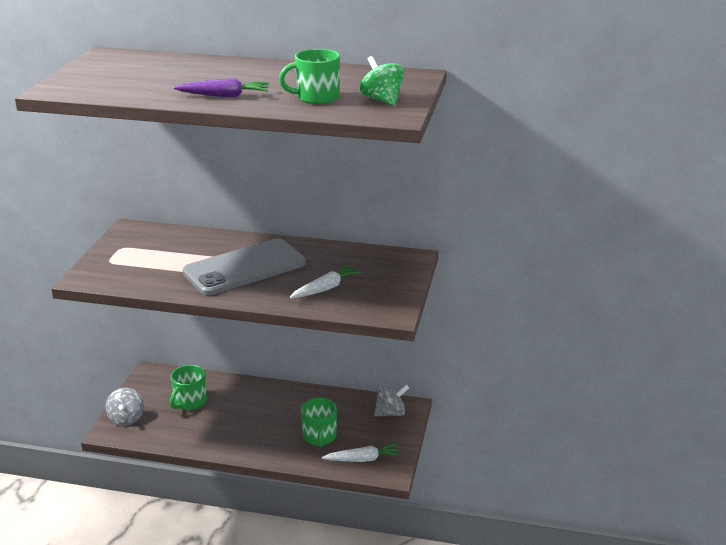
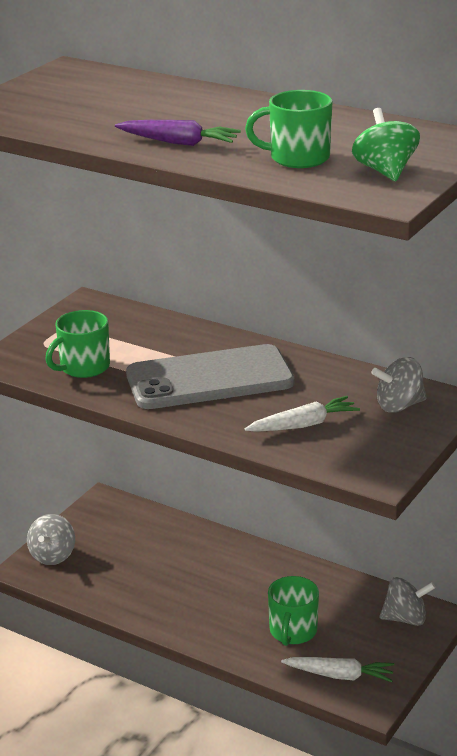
camera: 20 degrees right, 0 degrees up
green mug [170,365,207,410] -> green mug moved to [45,310,110,378]
none -> grey spinning top [372,357,427,413]

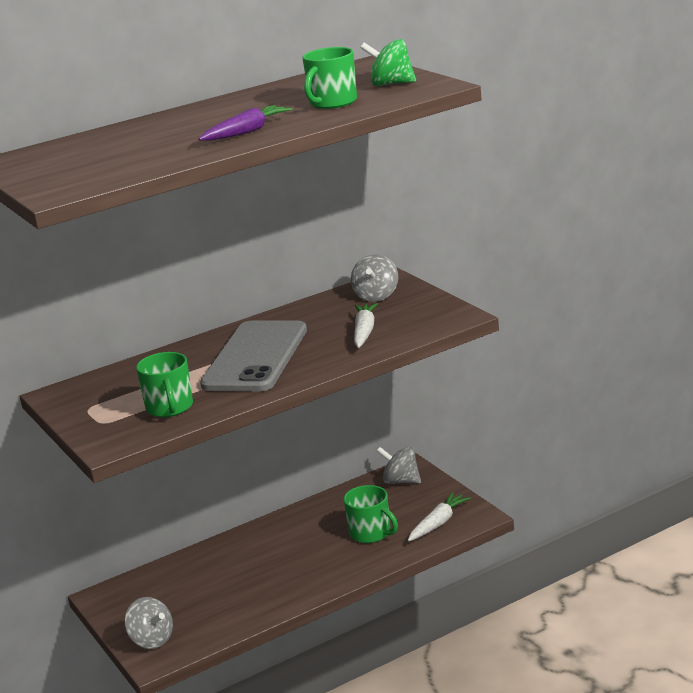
camera: 60 degrees left, 5 degrees down
grey spinning top [380,577,436,626] -> grey spinning top turned 90 degrees counterclockwise [377,447,421,484]

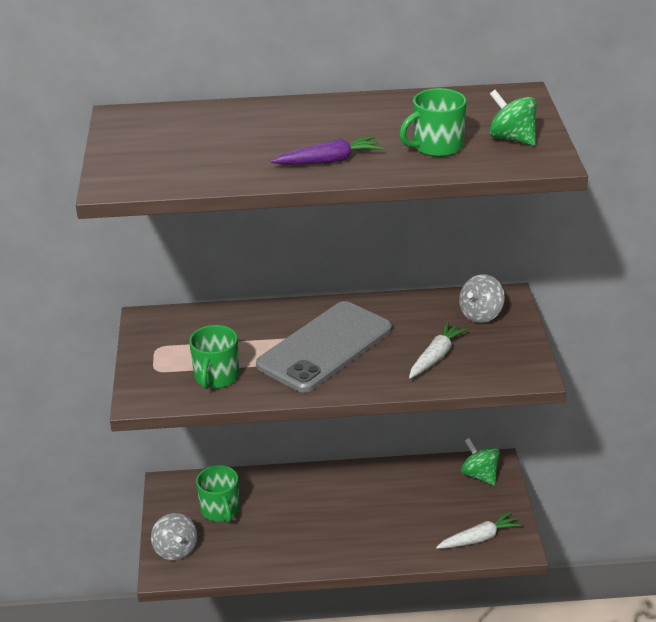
camera: 25 degrees right, 10 degrees up
green mug [344,485,398,543] -> green mug moved to [196,465,240,523]
grey spinning top [377,447,421,484] -> green spinning top [461,438,500,486]

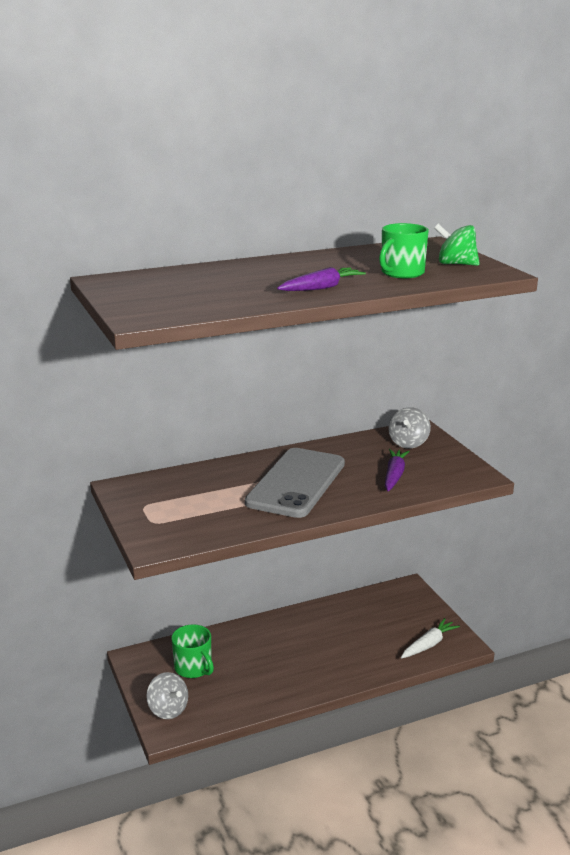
camera: 20 degrees left, 10 degrees down
green mug [189,325,239,389] -> none
white carrot [409,321,468,378] -> purple carrot [385,449,410,491]
green spinning top [461,438,500,486] -> none

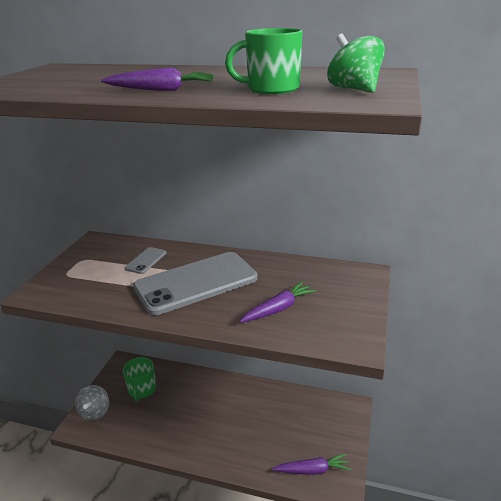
camera: 40 degrees right, 5 degrees up
grey spinning top [388,407,431,448] -> none
white carrot [401,618,460,658] -> purple carrot [272,454,351,475]
none -> grey phone [125,247,166,274]

